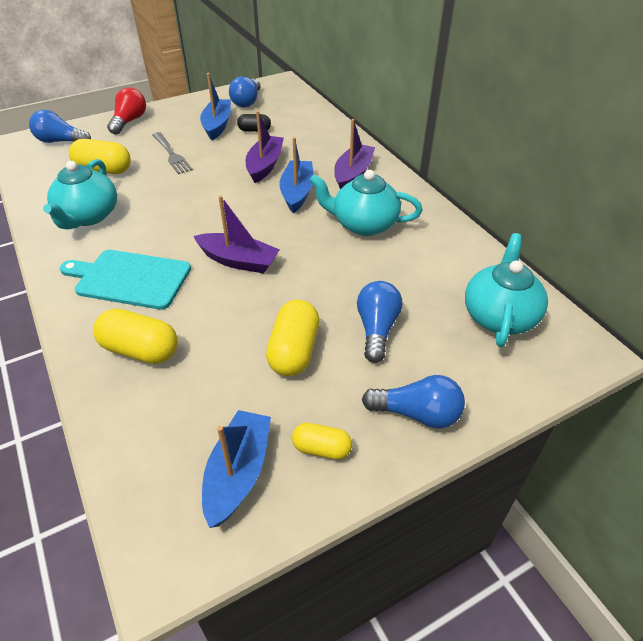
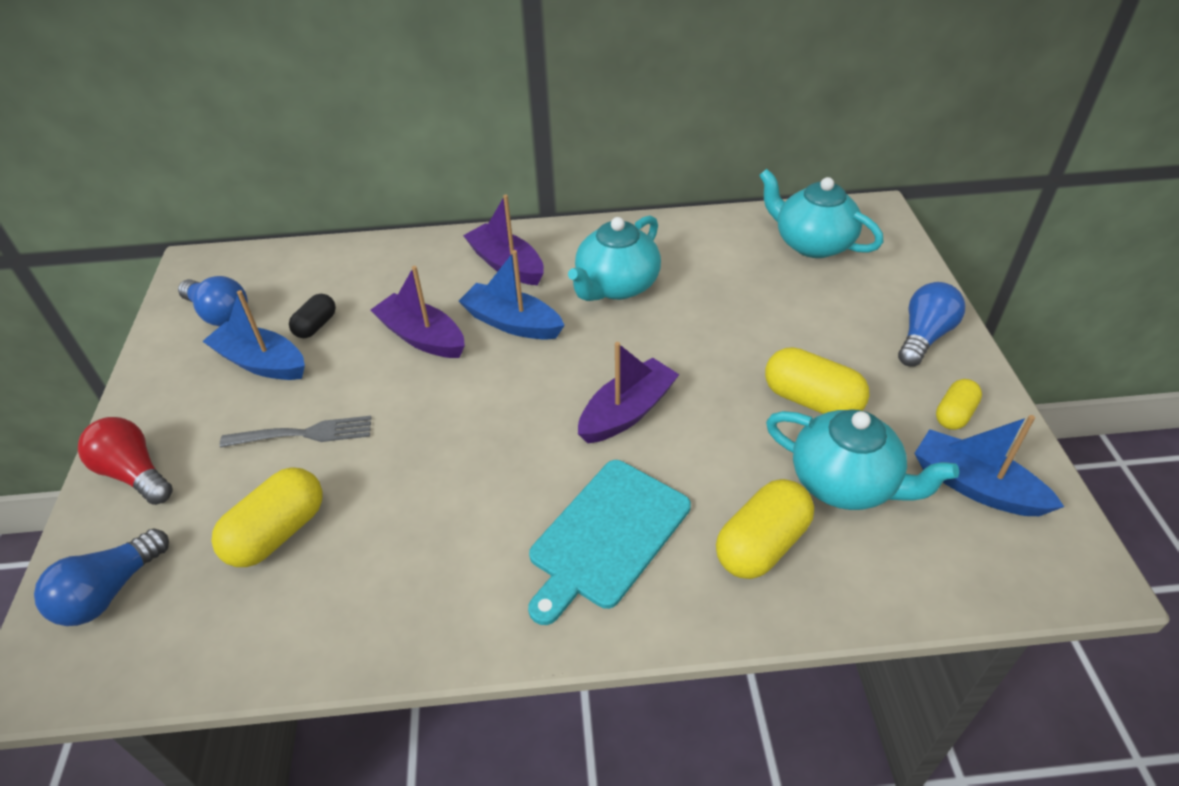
camera: 65 degrees left, 0 degrees up
turquoise teapot [43,159,117,229] -> turquoise teapot moved to [766,409,959,510]
blue light bulb [357,281,402,363] -> none

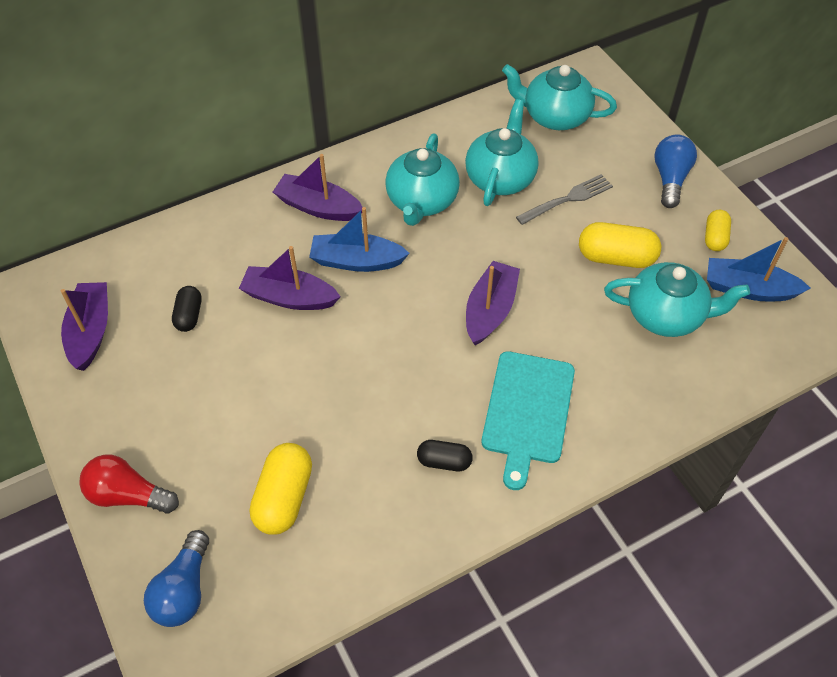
camera: 25 degrees left, 10 degrees up
blue light bulb [178,276,248,326] -> purple boat [61,282,108,371]
blue boat [202,290,305,380] -> none
grey fork [220,416,371,447] -> grey fork moved to [516,174,613,225]
yellow capsule [716,479,814,579] -> none
none -> black capsule [417,440,473,471]
none -> turquoise teapot [465,99,539,206]

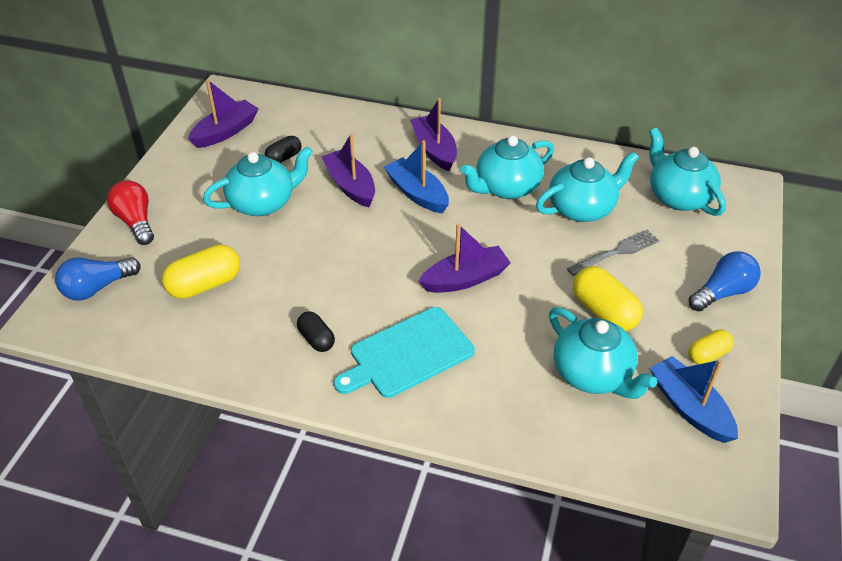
camera: 45 degrees right, 10 degrees down
grey fork [516,174,613,225] -> grey fork turned 45 degrees counterclockwise [567,230,659,276]
none -> turquoise teapot [203,146,313,216]

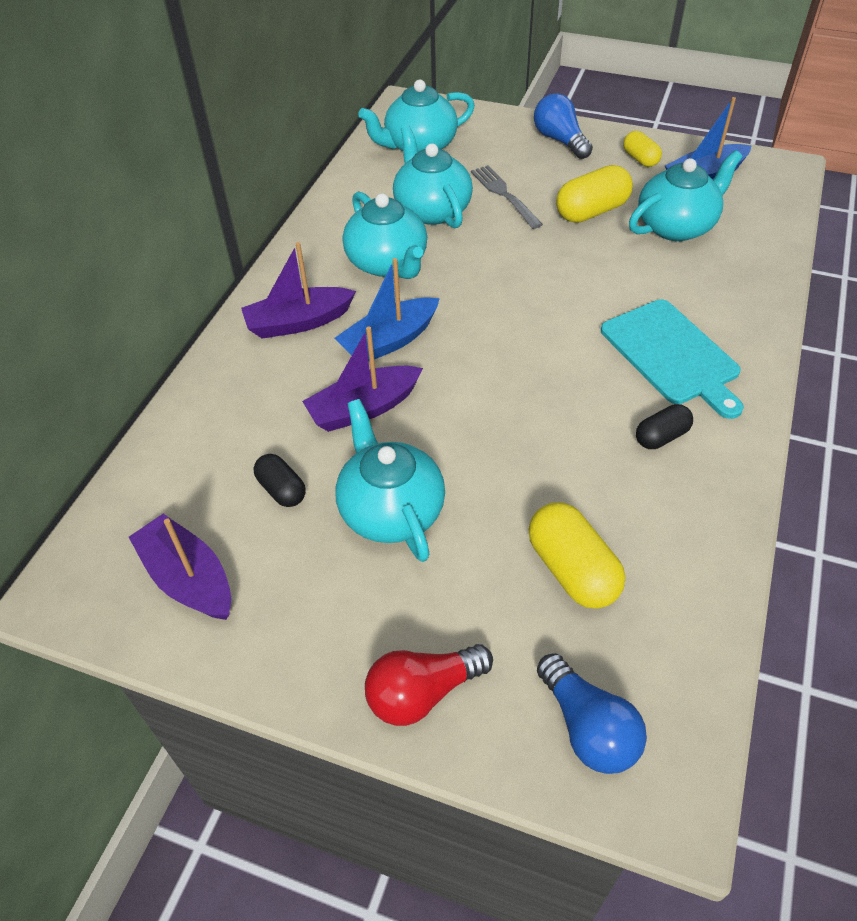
camera: 85 degrees left, 5 degrees up
purple boat [418,224,511,293] -> none

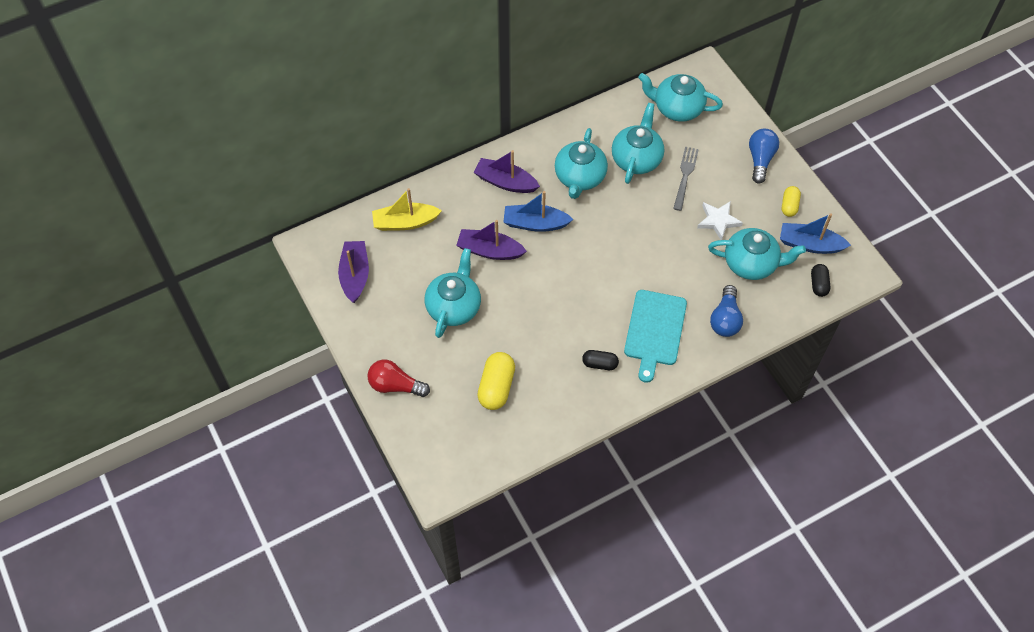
camera: 40 degrees right, 10 degrees up
black capsule [254,454,306,507] -> black capsule moved to [811,264,830,297]
blue light bulb [537,653,647,774] -> blue light bulb moved to [710,285,743,337]
yellow capsule [556,165,633,223] -> white star [697,201,743,240]
none -> yellow boat [372,188,442,231]

